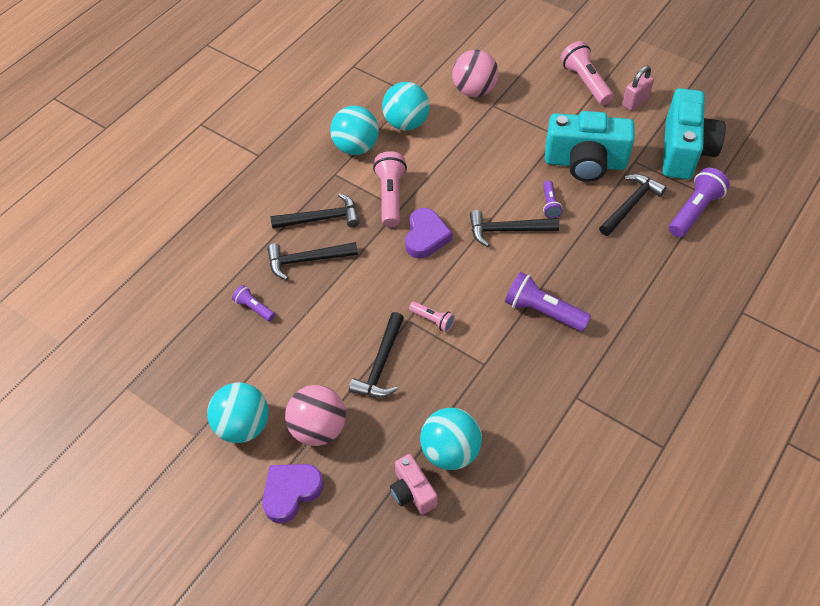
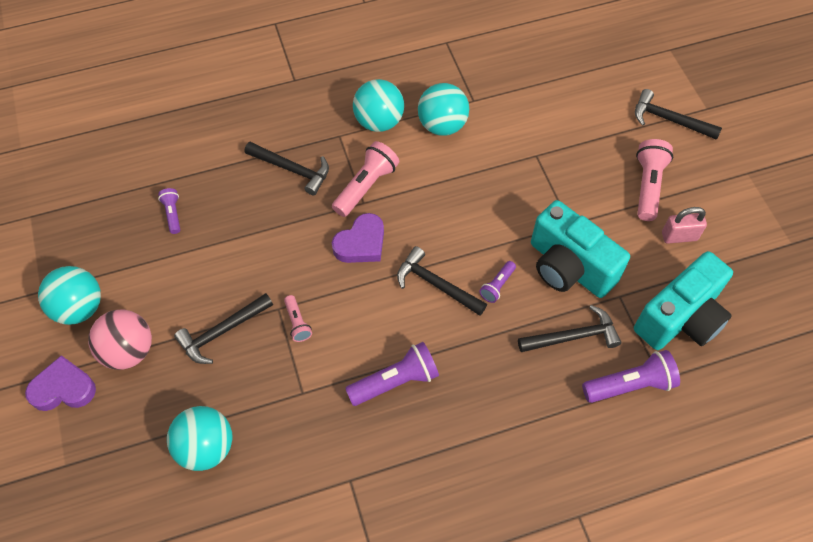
camera: 35 degrees right, 5 degrees up
black hammer [267,242,358,280] -> black hammer moved to [635,89,722,140]
pink camera [390,454,437,515] -> none
pink ball [452,50,499,97] -> none
purple flashlight [505,272,591,332] -> purple flashlight turned 90 degrees clockwise [345,342,439,406]

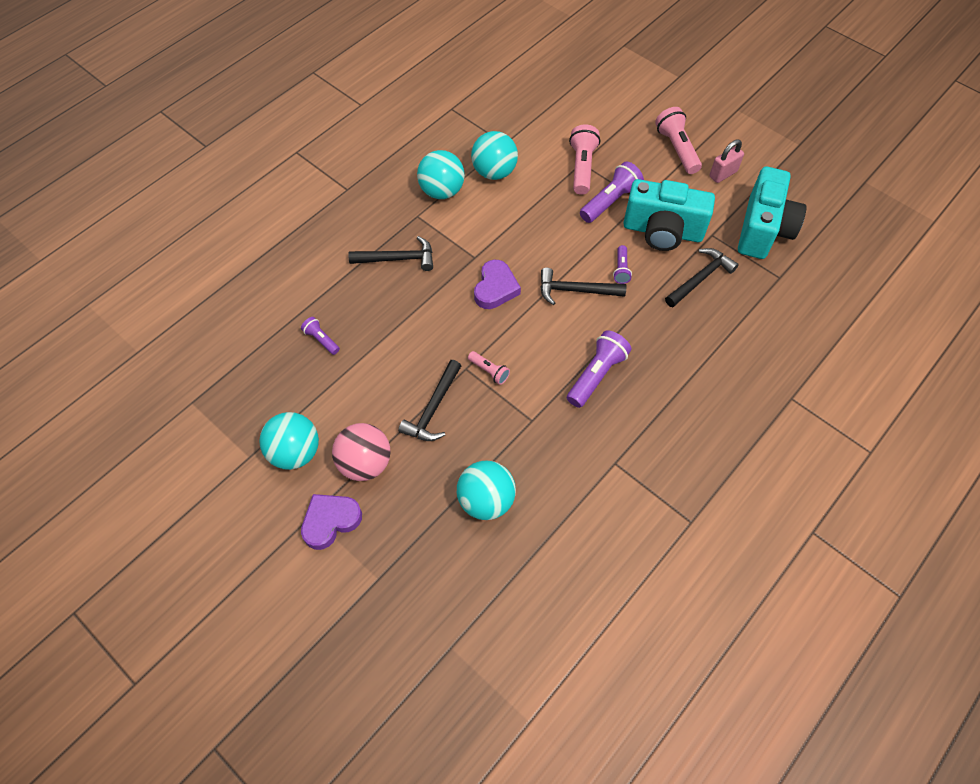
camera: 30 degrees left, 0 degrees up
pink flashlight [332,141,399,217] -> pink flashlight moved to [569,124,600,195]
purple flashlight [582,350,680,403] -> purple flashlight moved to [580,161,644,223]
black hammer [635,89,722,140] -> none

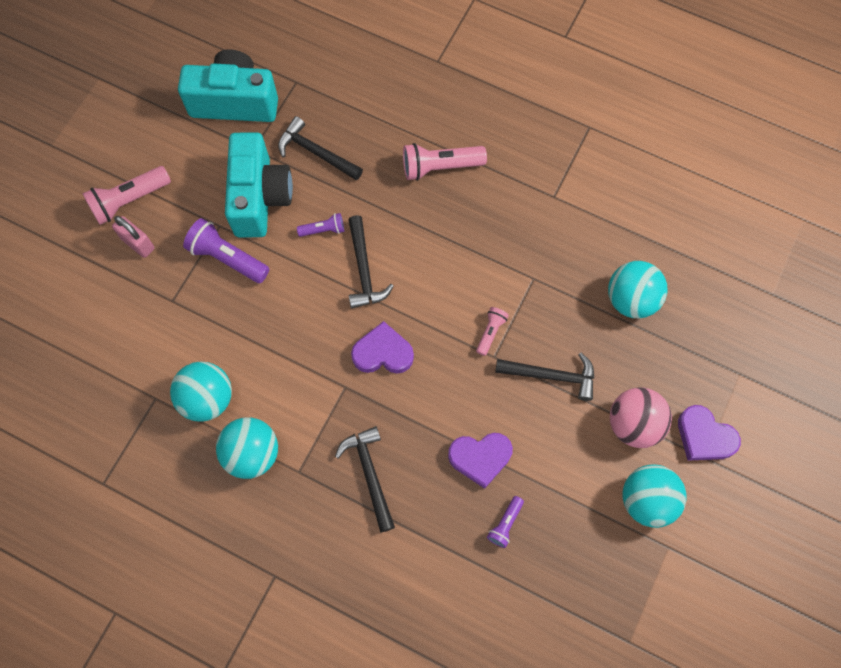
camera: 105 degrees left, 10 degrees up
purple flashlight [567,330,631,408] -> none
pink flashlight [569,124,600,195] -> pink flashlight moved to [403,143,487,181]
pink padlock [709,139,744,183] -> pink padlock moved to [112,216,155,258]
none -> purple heart [448,433,513,489]

